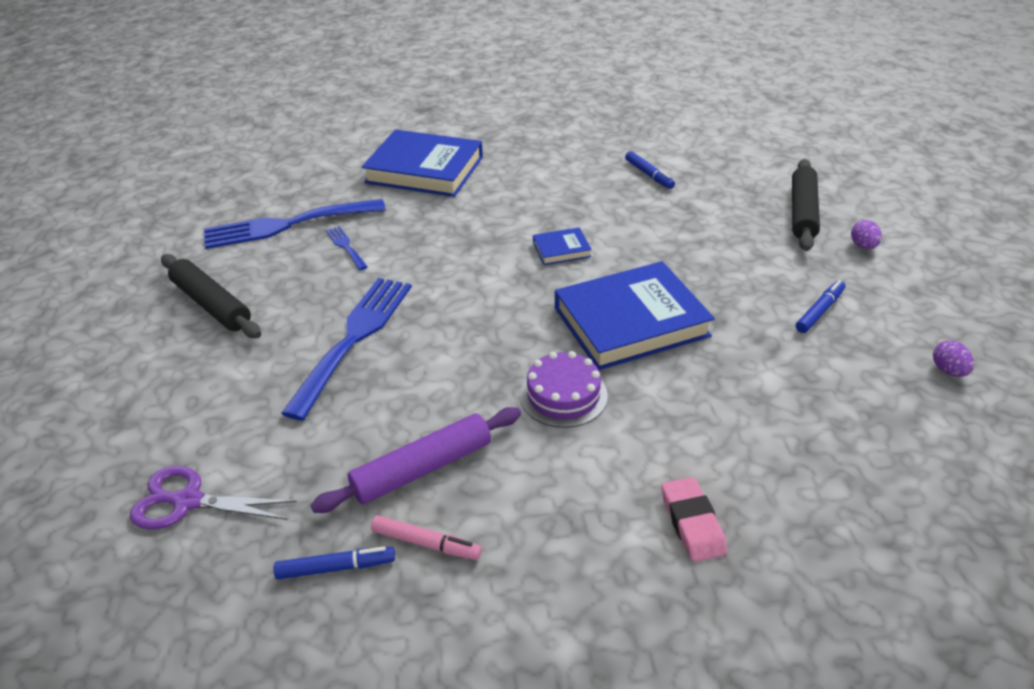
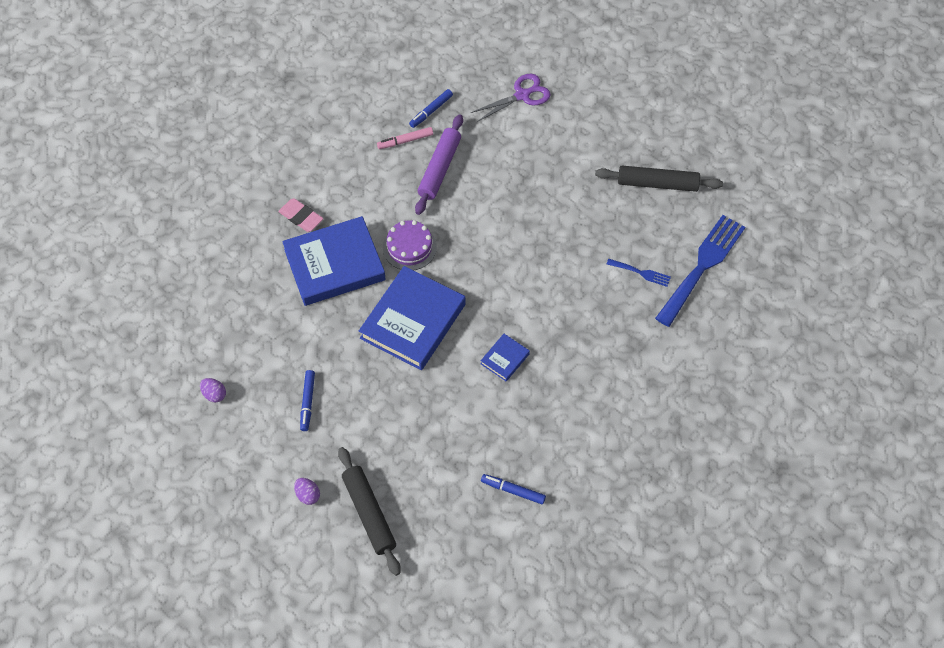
camera: 140 degrees right, 20 degrees up
blue fork [281,278,412,421] -> none
blue book [362,130,483,197] -> blue book moved to [282,216,386,306]

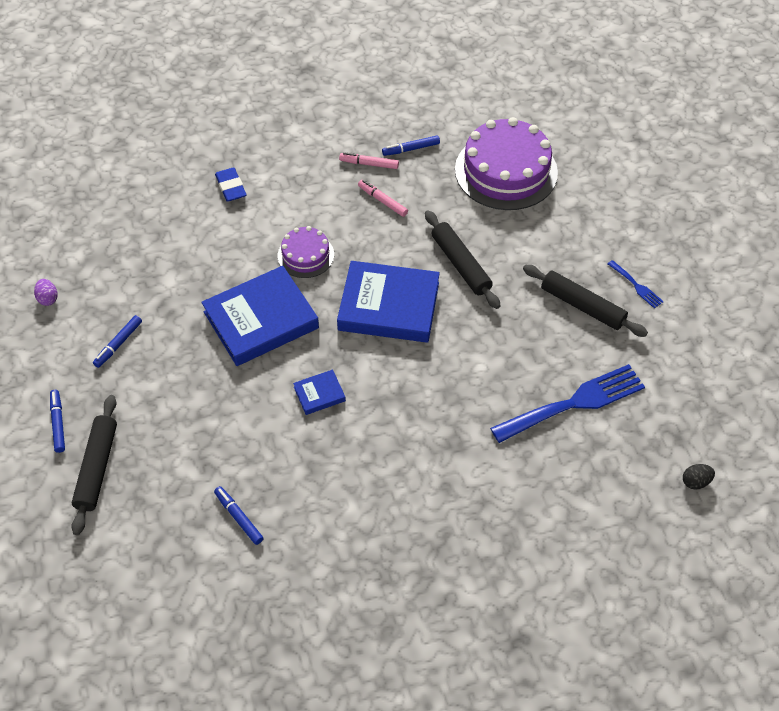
camera: 30 degrees right, 5 degrees down
pink eraser [278,198,323,232] -> blue eraser [215,167,247,202]
blue book [282,216,386,306] -> blue book moved to [337,261,440,343]
purple egg [294,478,320,505] -> blue marker [50,390,65,453]
purple rolling pin [415,114,463,215] -> pink marker [358,180,408,217]
purple scissors [471,74,551,122] -> purple cake [455,117,558,210]
blue fork [607,259,671,287] -> blue fork moved to [608,260,664,309]
none -> black rolling pin [425,210,500,309]
none -> black egg [683,464,715,490]

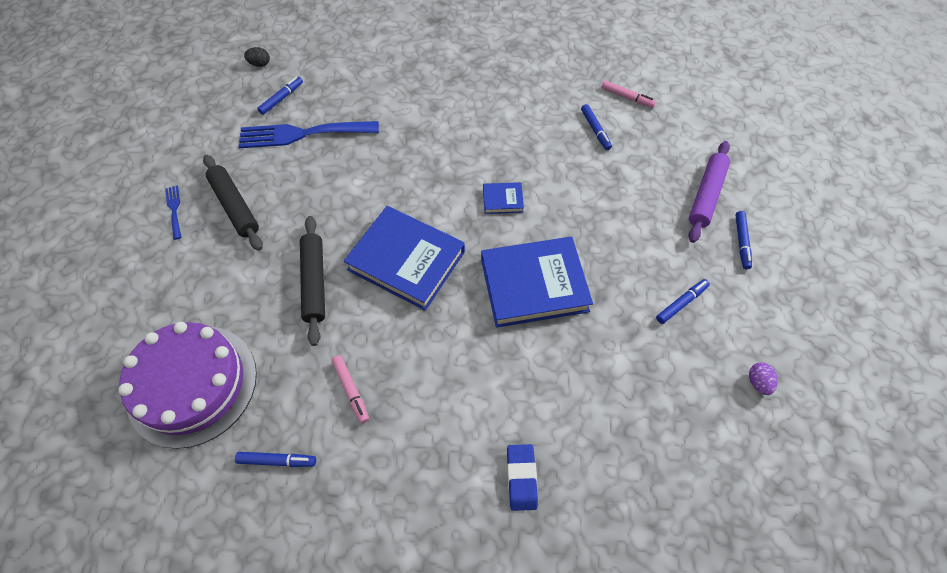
camera: 160 degrees left, 5 degrees up
black rolling pin [71,395,117,535] -> purple rolling pin [688,141,730,243]
purple cake [278,226,334,278] -> none
pink marker [339,152,399,169] -> pink marker moved to [602,80,656,108]
none -> blue marker [257,77,303,115]

